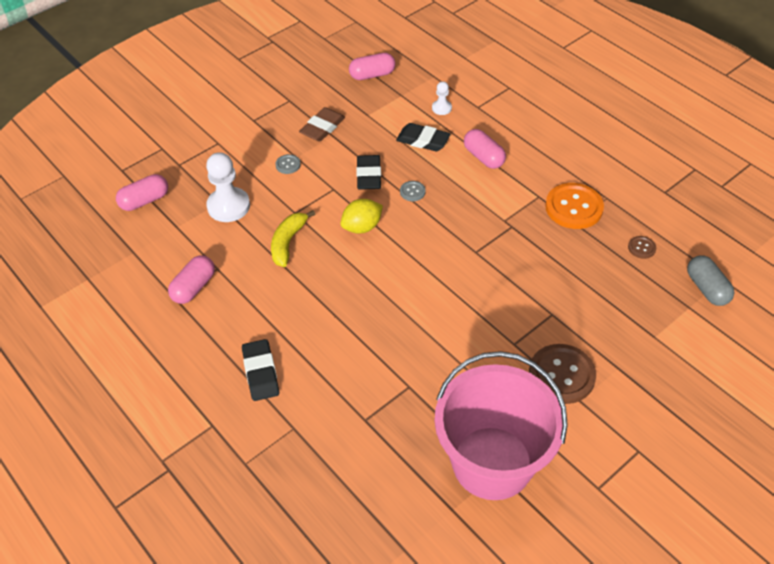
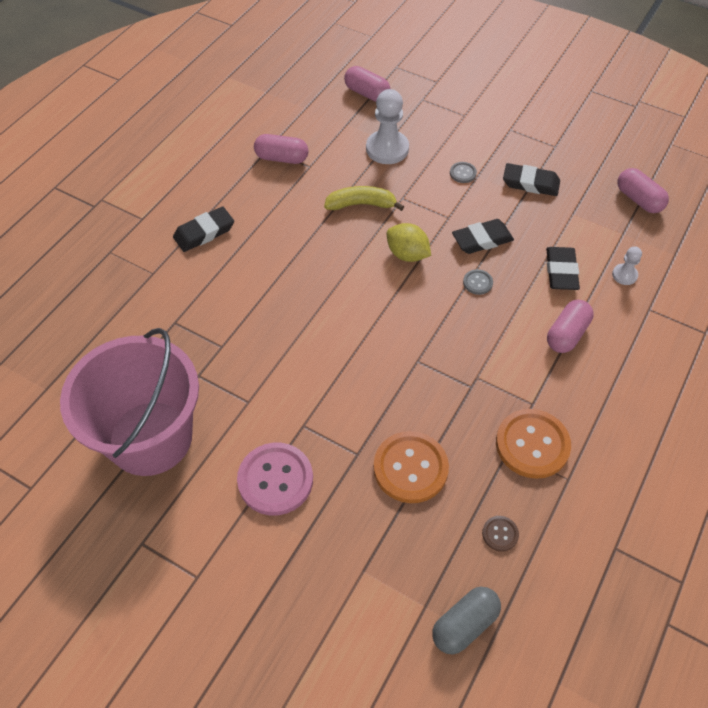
camera: 70 degrees right, 5 degrees up
brown eraser [299,107,345,142] -> black eraser [503,163,560,196]
brown button [529,344,596,404] -> pink button [237,443,313,515]
none -> orange button [374,431,449,503]

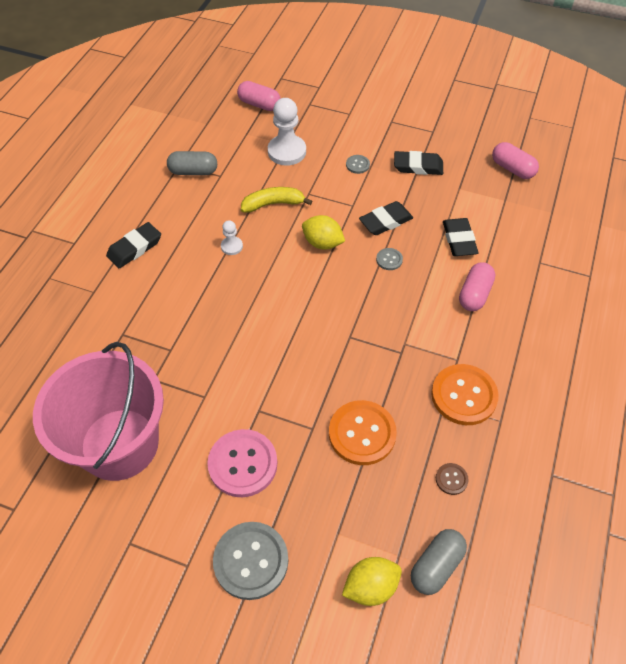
camera: 10 degrees left, 0 degrees up
pink capsule [254,134,308,164] -> grey capsule [167,151,217,175]
white pawn [612,246,642,285] -> white pawn moved to [221,220,243,255]
none -> grey button [213,522,288,600]
none -> yellow lemon [342,557,402,606]

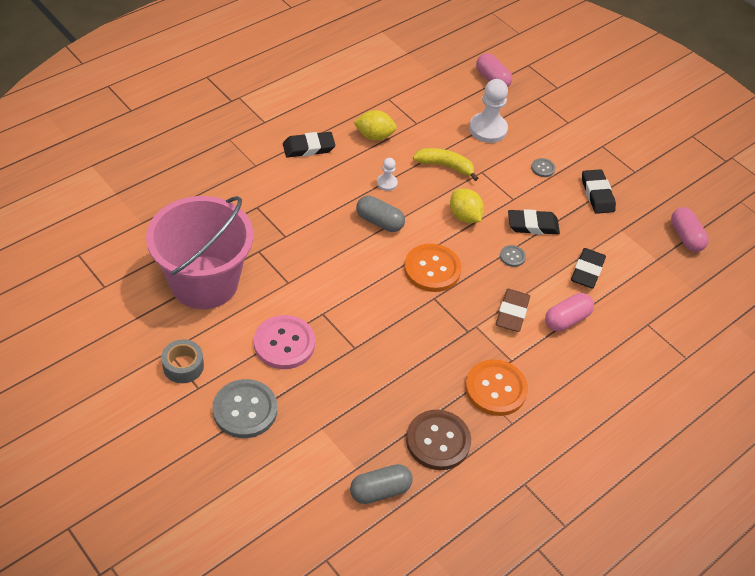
camera: 25 degrees right, 5 degrees down
grey capsule [167,151,217,175] -> grey capsule moved to [356,196,405,232]
orange button [329,400,397,465] -> orange button moved to [404,243,461,292]
yellow lemon [342,557,402,606] -> yellow lemon moved to [353,110,397,141]
black eraser [394,151,443,175] -> black eraser turned 45 degrees clockwise [582,169,616,214]
brown button [436,463,469,495] -> brown button [406,410,471,470], size x2.18
none -> grey tape [161,339,204,383]
none -> brown eraser [496,289,530,332]

